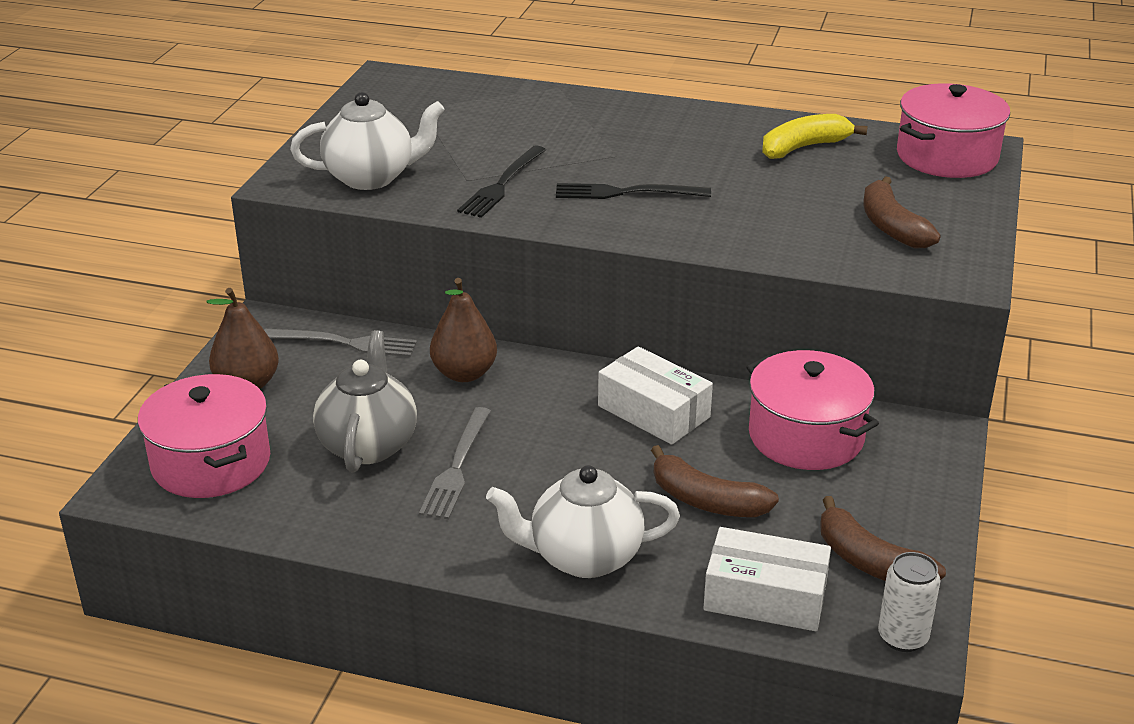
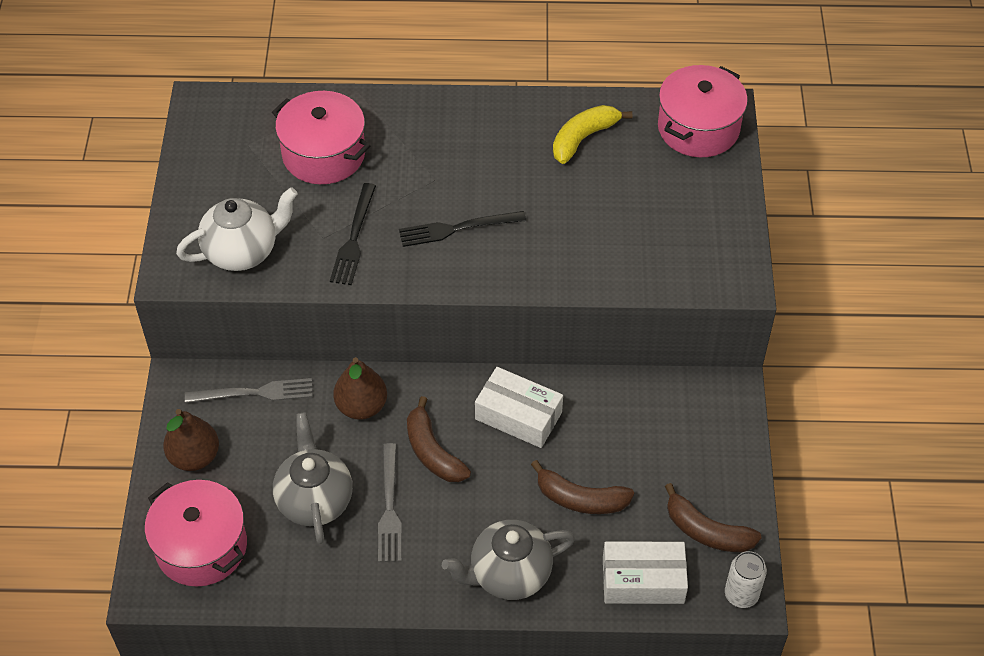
camera: 15 degrees left, 20 degrees up
white teapot [486,465,680,578] -> grey teapot [442,520,575,600]
pink pot [747,350,879,470] -> pink pot moved to [272,91,370,184]
brown banana [863,176,940,248] -> brown banana moved to [407,396,471,482]

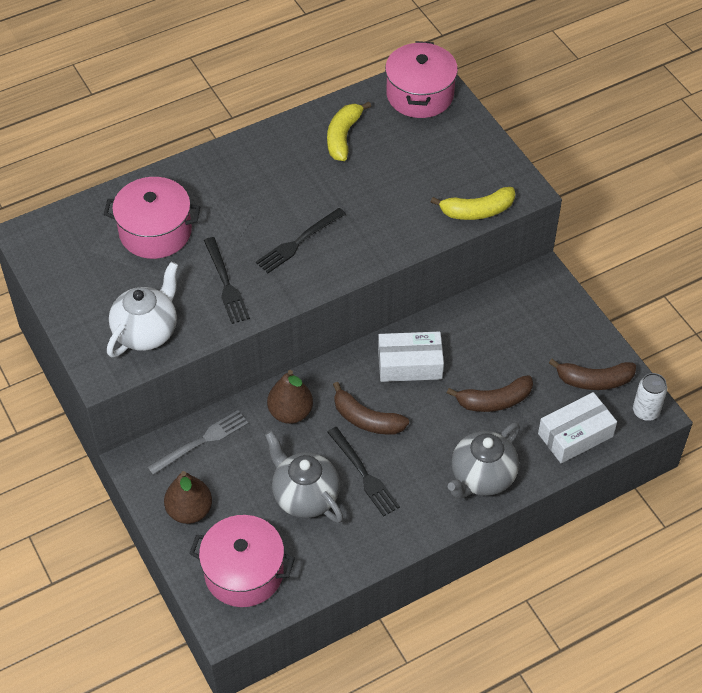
camera: 30 degrees left, 0 degrees up
grey fork [378,443,402,562] -> black fork [327,427,400,517]
none -> yellow banana [431,187,515,220]

